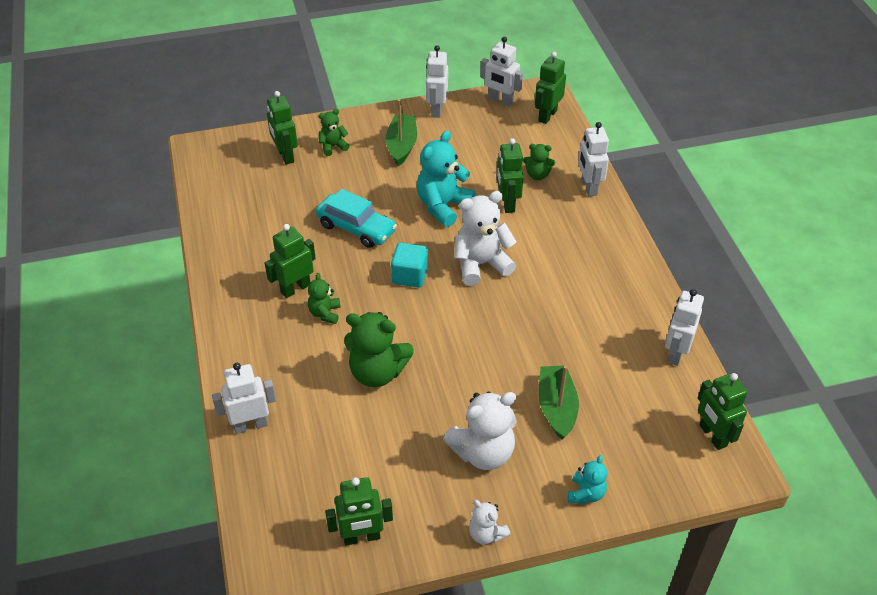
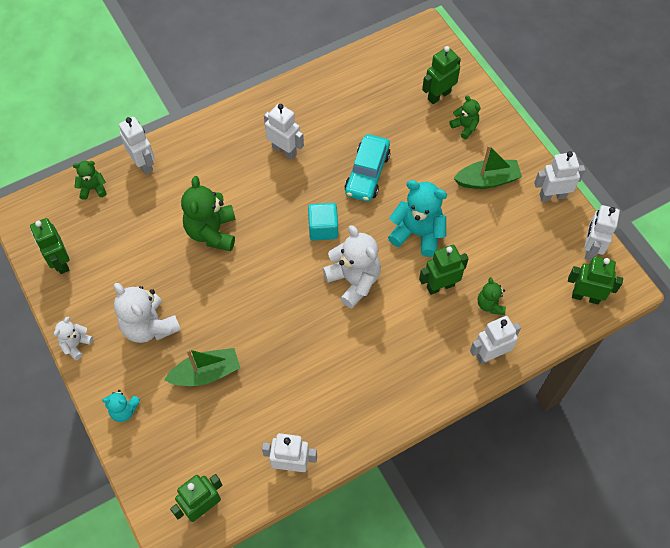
camera: 75 degrees right, 15 degrees up
green robot [265,224,316,298] -> white robot [264,103,304,160]
green teddy bear [308,273,341,324] -> green teddy bear moved to [73,161,106,200]

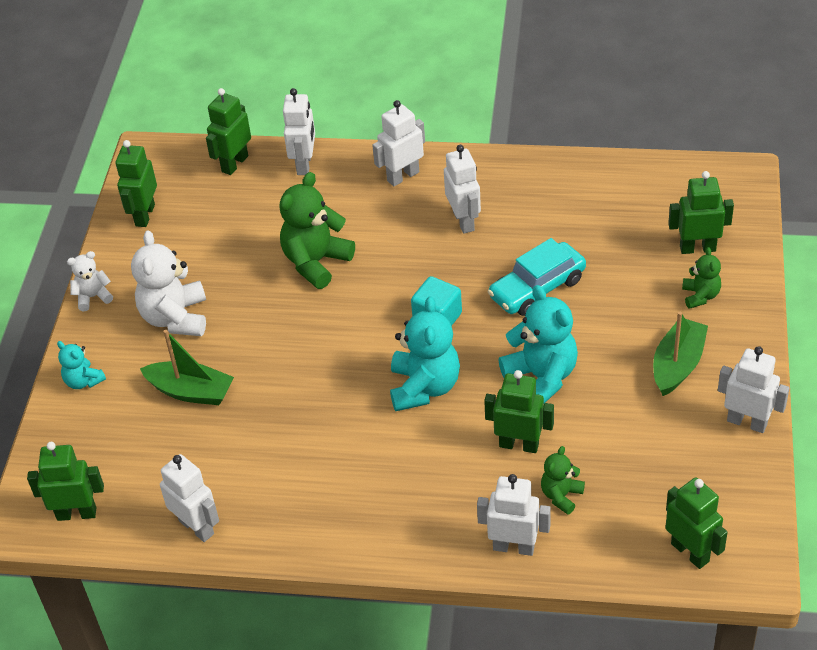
camera: 40 degrees right, 15 degrees down
green teddy bear [73,161,106,200] -> green robot [206,88,251,175]
white teddy bear [323,225,381,309] -> turquoise teddy bear [390,296,460,411]
green boat [454,145,522,189] -> green boat turned 90 degrees counterclockwise [653,312,708,396]
white robot [584,205,620,261] -> white robot moved to [372,100,425,186]

